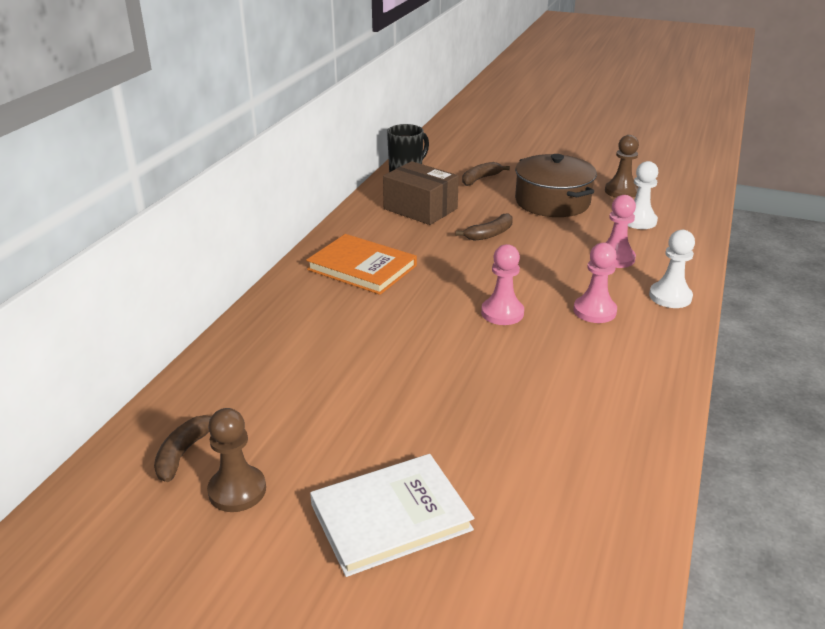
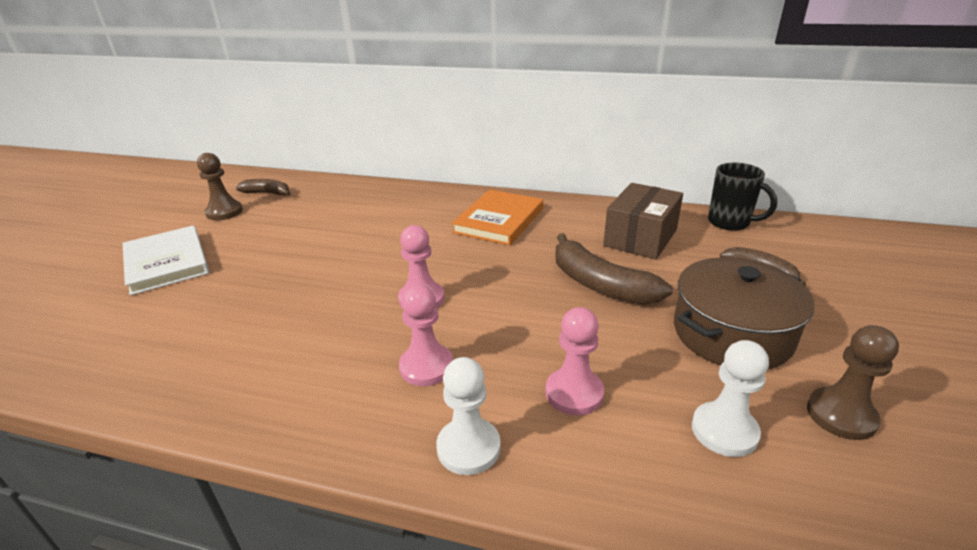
camera: 85 degrees right, 0 degrees up
brown banana [456,213,513,241] -> brown banana [555,233,673,305], size x1.70

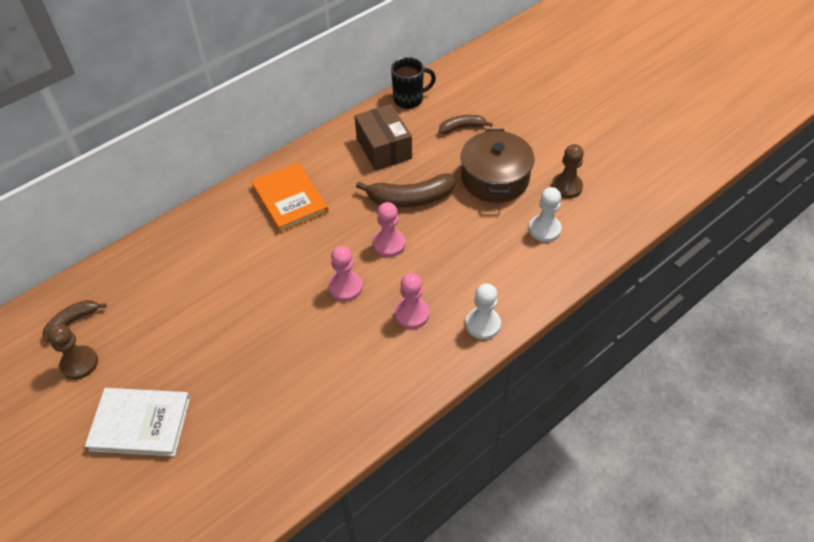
camera: 55 degrees left, 20 degrees up
pink pawn [546,307,604,415] -> pink pawn moved to [373,202,405,257]

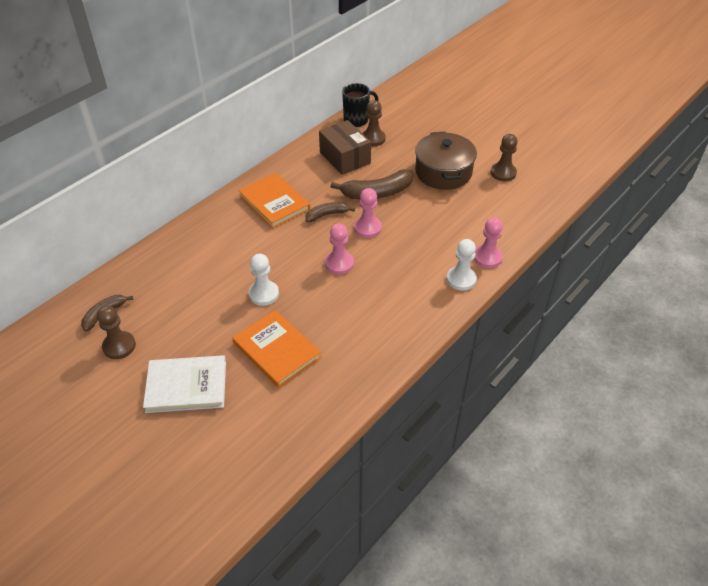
camera: 10 degrees left, 5 degrees down
pink pawn [395,273,429,329] -> pink pawn moved to [474,217,503,268]
brown banana [439,115,493,134] -> brown banana moved to [306,202,355,222]
white pawn [529,187,562,242] -> white pawn moved to [248,254,279,306]
none -> orange book [233,310,321,388]
none -> brown pawn [363,100,386,146]

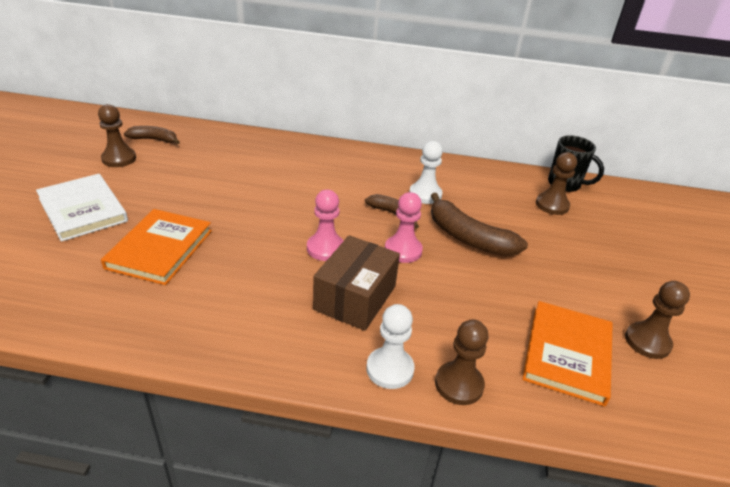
camera: 55 degrees right, 10 degrees down
orange book [239,173,310,229] -> orange book moved to [522,301,613,407]
white pawn [248,254,279,306] -> white pawn moved to [409,141,443,204]
brown box [319,120,371,175] -> brown box moved to [313,235,400,331]
brown pot [415,132,477,190] -> none
pink pawn [474,217,503,268] -> brown pawn [435,320,488,405]

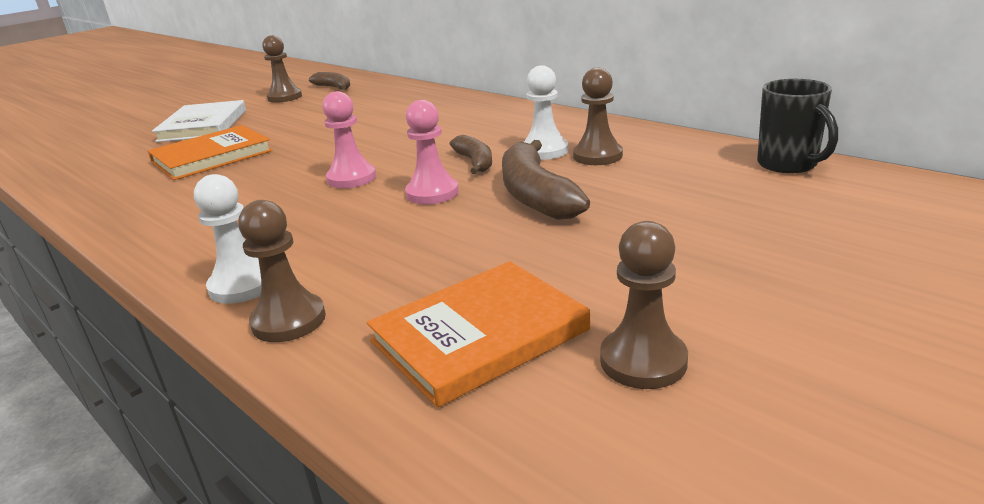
camera: 40 degrees right, 10 degrees down
brown box [313,235,400,331] -> none
brown pawn [536,152,577,215] -> brown pawn moved to [573,68,623,165]

